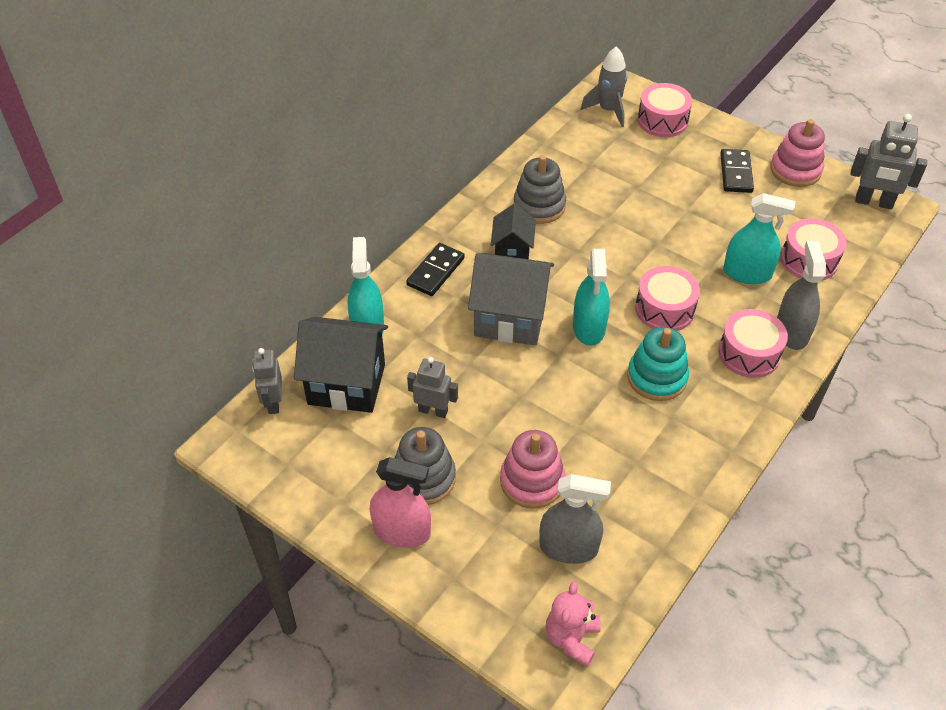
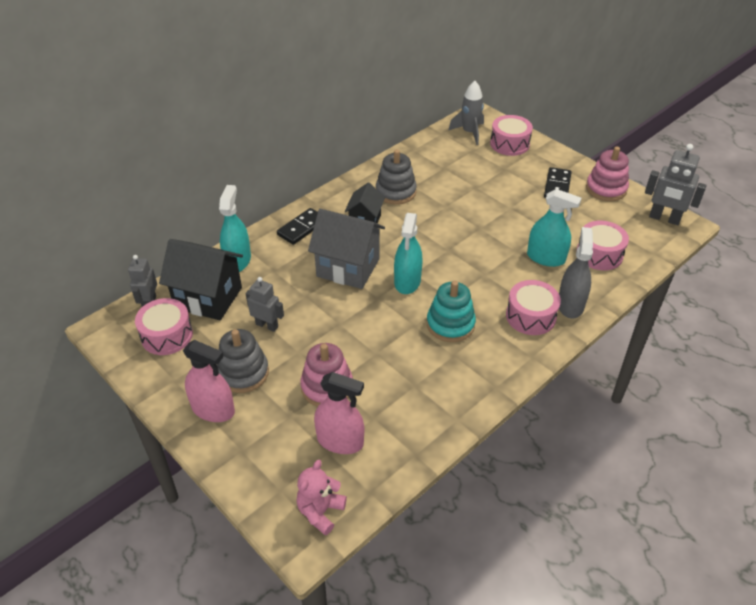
camera: 10 degrees right, 5 degrees down
grey spray bottle [539,474,611,564] -> pink spray bottle [314,372,364,454]
pink drum [635,266,700,331] -> pink drum moved to [135,298,193,355]

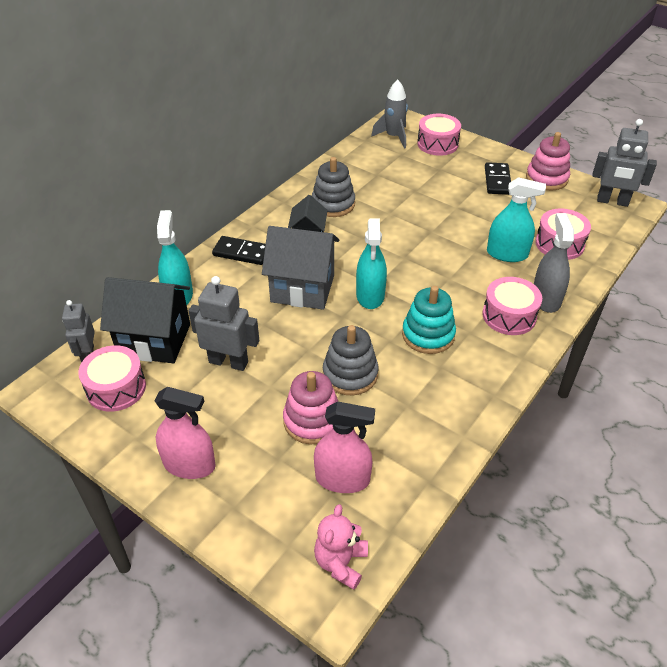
camera: 10 degrees left, 0 degrees up
grey stacking toy [217,329,269,393] -> grey stacking toy moved to [323,325,378,395]
grey robot [246,277,284,332] -> grey robot [189,276,259,371], size x1.50
black domino [277,208,318,245] -> black domino turned 75 degrees clockwise [212,236,266,265]

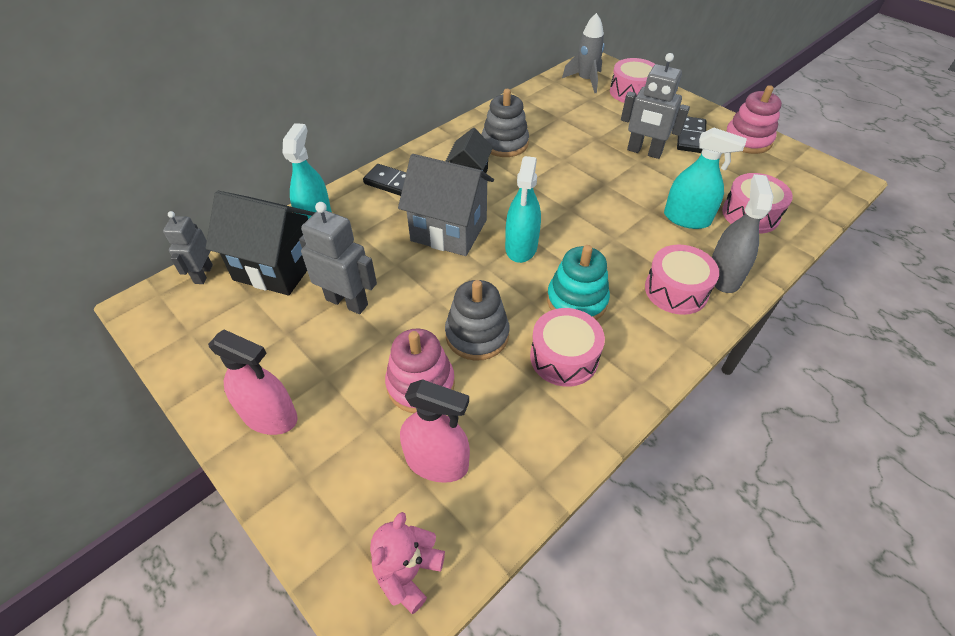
camera: 10 degrees right, 5 degrees up
pink drum [78,345,146,412] -> pink drum moved to [530,308,605,387]
grey robot [592,119,657,207] -> grey robot moved to [621,53,690,159]

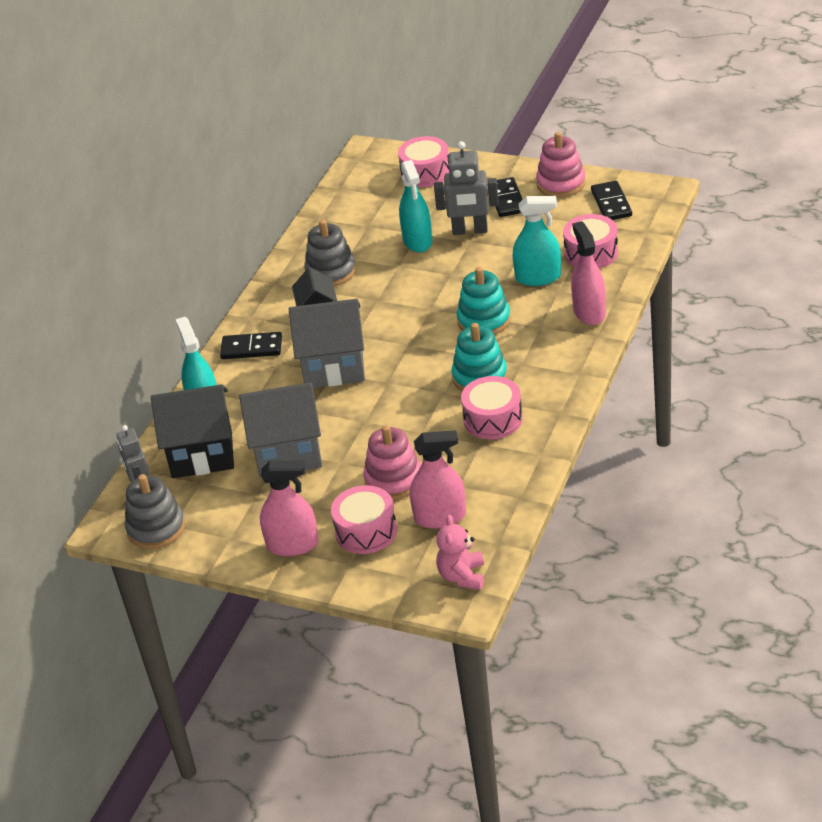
camera: 20 degrees left, 10 degrees down
grey robot [299,202,377,314] -> grey house [239,382,322,478]
grey stacking toy [445,280,510,361] -> grey stacking toy moved to [125,474,185,549]
turquoise spray bottle [505,156,541,263] -> turquoise spray bottle moved to [399,160,433,252]
grey rocket [562,13,604,93] -> none
pink drum [645,245,719,315] -> pink drum moved to [331,485,397,554]
grey spray bottle [712,174,774,293] -> pink spray bottle [571,221,606,325]
none -> turquoise stacking toy [457,267,511,335]
none -> black domino [591,181,632,220]

